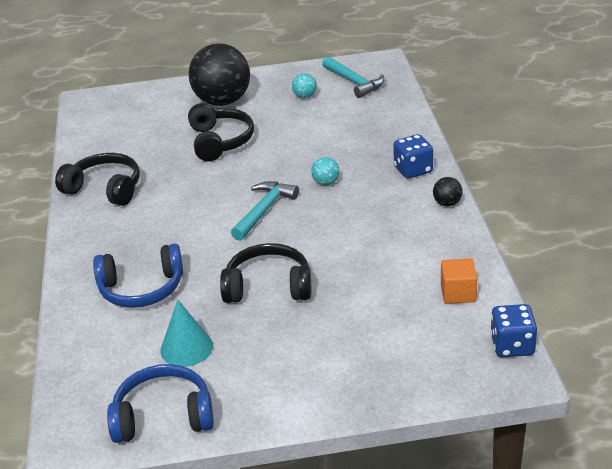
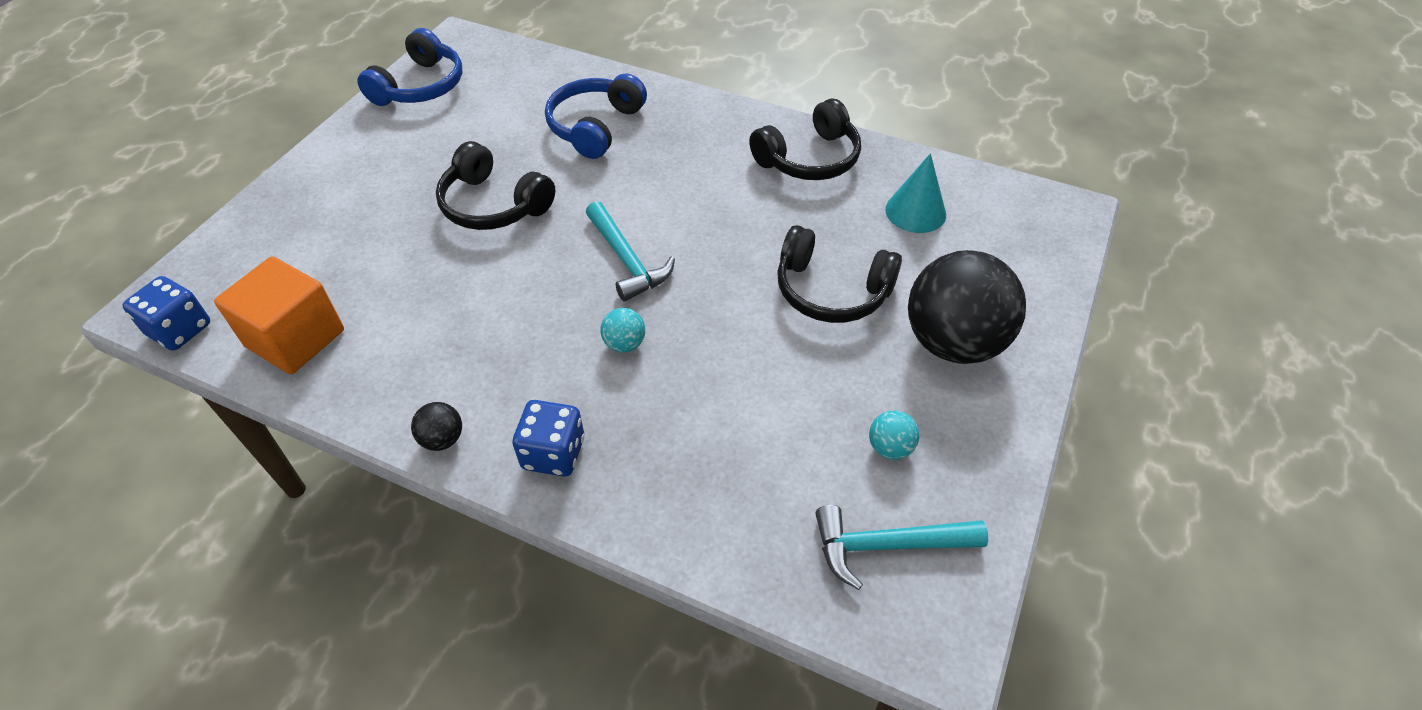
camera: 120 degrees right, 15 degrees up
turquoise cone [160,300,213,367] -> turquoise cone moved to [885,153,946,233]
black headphones [220,243,311,303] -> black headphones turned 90 degrees clockwise [436,141,555,230]
orange cube [441,258,477,304] -> orange cube [214,256,344,374], size x1.65

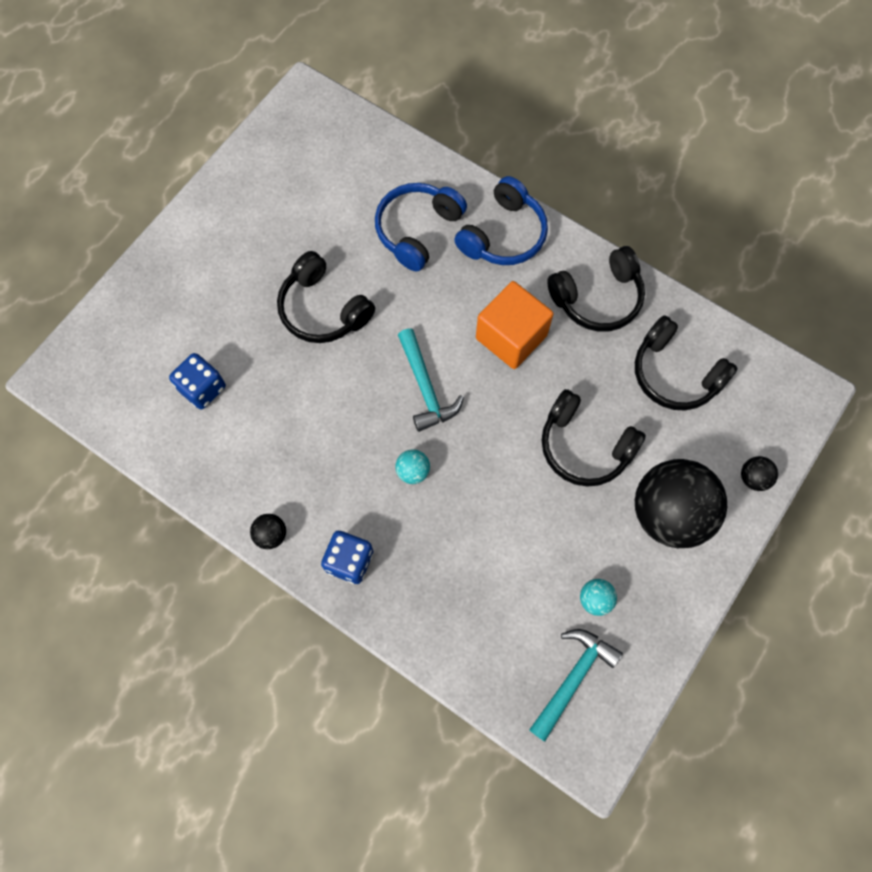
camera: 10 degrees right, 20 degrees up
blue dice [122,276,210,351] -> blue dice moved to [169,353,226,410]
orange cube [214,256,344,374] -> orange cube moved to [476,281,554,369]
blue headphones [357,28,462,106] -> blue headphones moved to [454,176,548,265]
turquoise hammer [815,505,988,590] -> turquoise hammer turned 120 degrees clockwise [529,629,623,742]
turquoise cone [885,153,946,233] -> black headphones [635,315,738,411]
none -> black ball [741,456,778,491]

